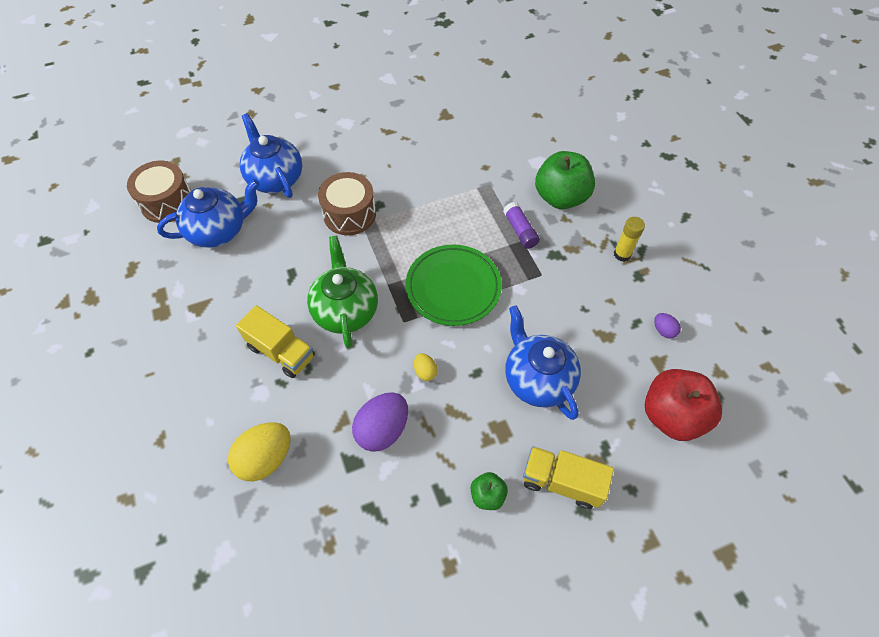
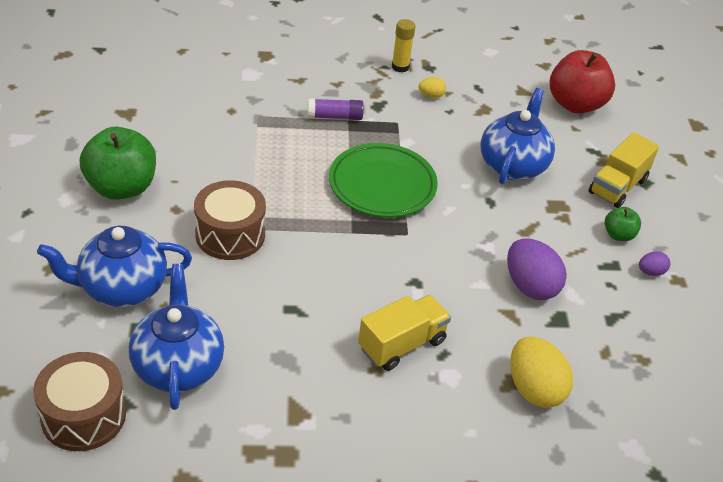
camera: 75 degrees left, 15 degrees down
green teapot [307,236,378,348] -> none
yellow egg [414,353,437,381] -> yellow egg moved to [419,77,446,98]
blue teapot [505,305,581,420] -> blue teapot turned 120 degrees clockwise [480,88,555,185]
green apple [535,151,595,209] -> green apple moved to [80,127,156,200]
purple egg [654,313,681,339] -> purple egg moved to [639,251,670,276]

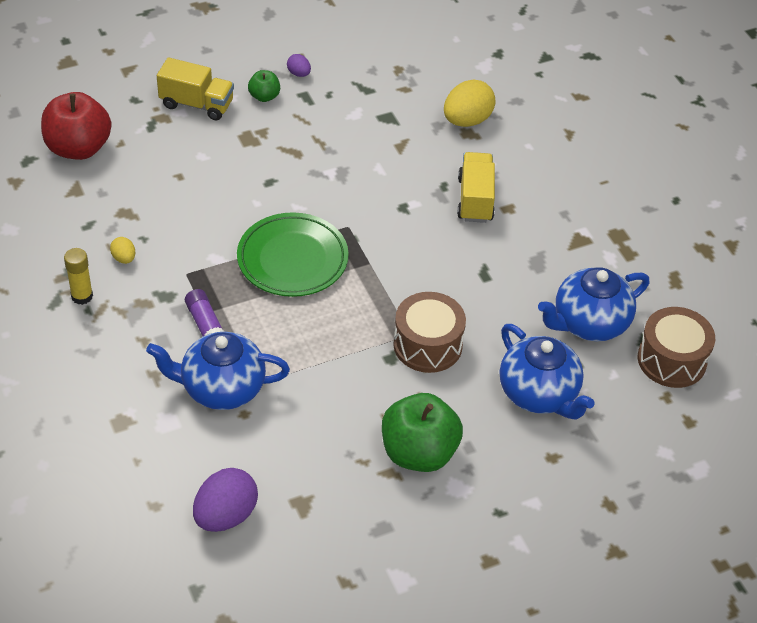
camera: 110 degrees left, 5 degrees up
yellow truck [358,295,451,371] -> yellow truck turned 60 degrees clockwise [457,152,495,223]
blue teapot [480,88,555,185] -> blue teapot moved to [146,332,290,410]
purple egg [507,238,567,300] -> purple egg moved to [193,468,258,532]

